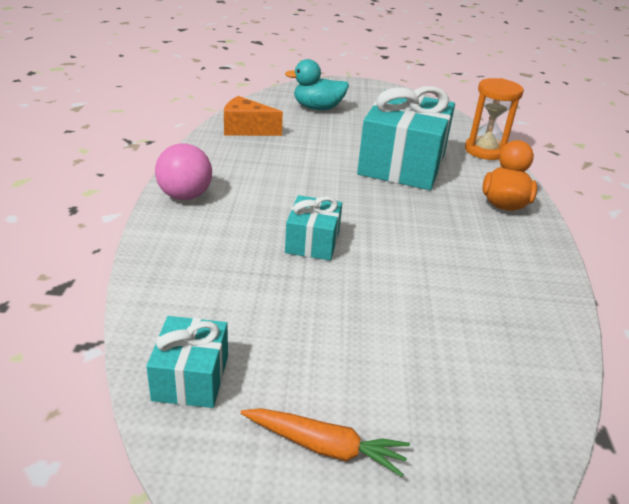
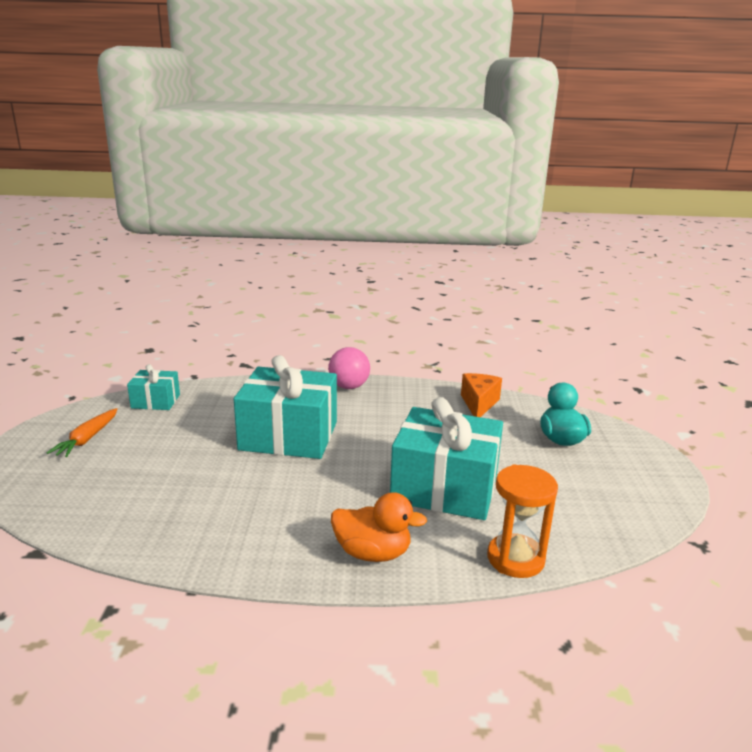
camera: 90 degrees right, 10 degrees down
turquoise gift [285,195,342,261] -> turquoise gift [234,355,337,459], size x1.97

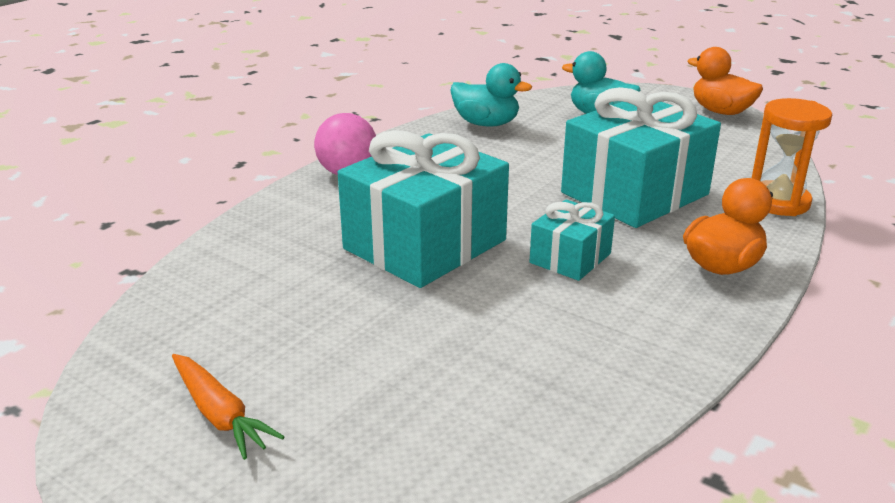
camera: 55 degrees left, 5 degrees up
turquoise gift [127,364,180,410] -> turquoise gift moved to [530,200,615,281]
orange cheese [461,373,502,417] -> turquoise duck [450,63,532,127]
none -> orange duck [687,47,763,115]

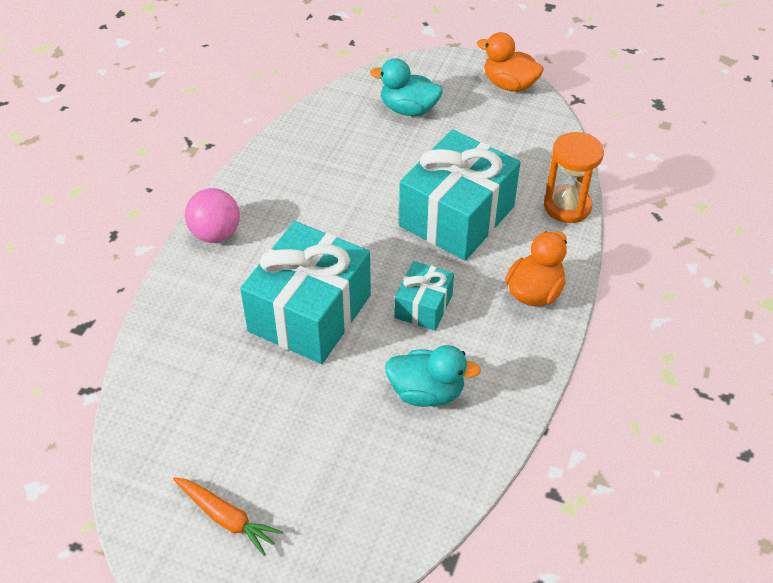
camera: 15 degrees left, 20 degrees up
turquoise duck [450,63,532,127] -> turquoise duck moved to [385,345,481,407]

